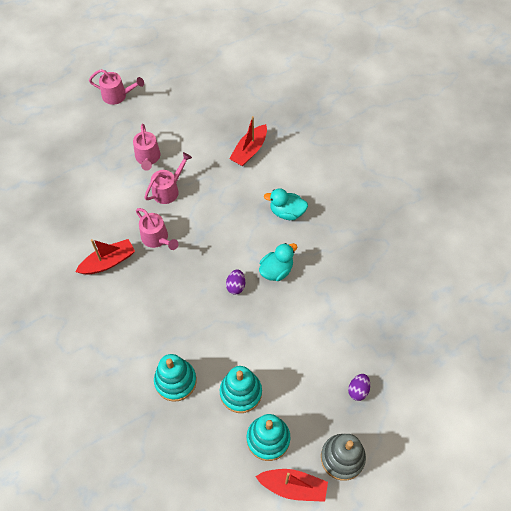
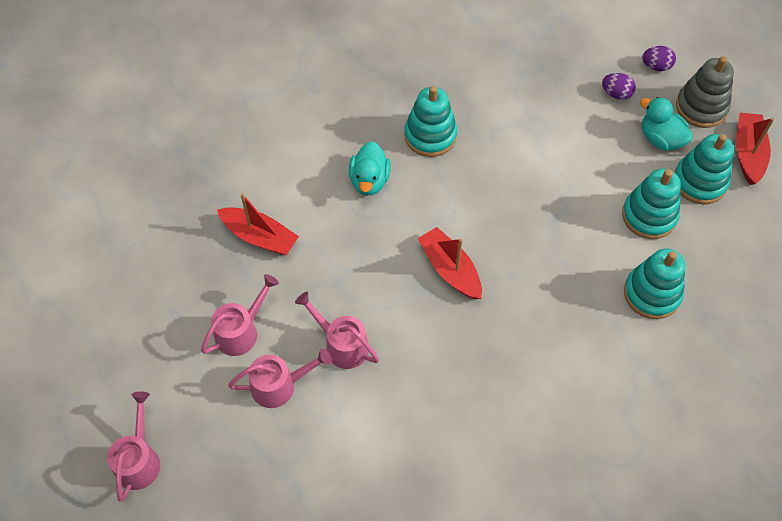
camera: 95 degrees left, 0 degrees up
red boat [75,239,135,275] -> red boat moved to [418,227,482,299]
pink watering can [136,208,178,250] -> pink watering can moved to [201,274,279,356]
purple egg [226,269,245,295] -> purple egg moved to [642,46,676,71]
turquoise duck [259,243,298,281] -> turquoise duck moved to [640,97,693,150]
none -> turquoise stacking toy [404,86,457,157]

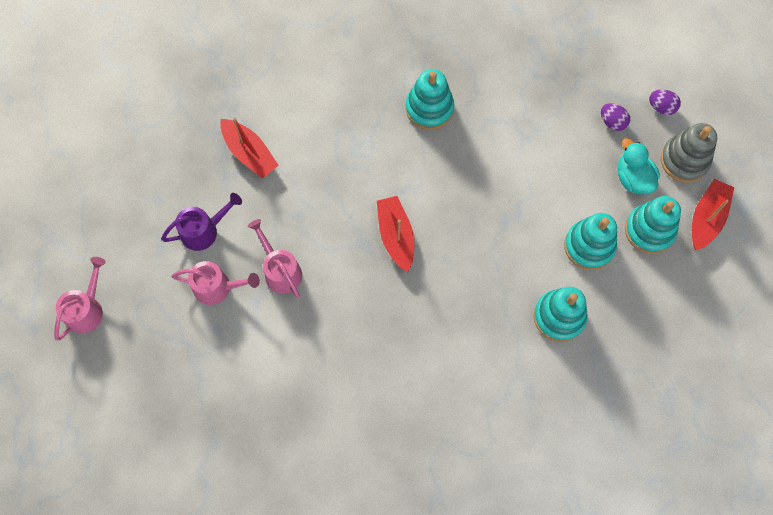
camera: 20 degrees right, 10 degrees up
pink watering can [201,274,279,356] -> purple watering can [161,193,242,251]
turquoise duck [349,141,391,195] -> none

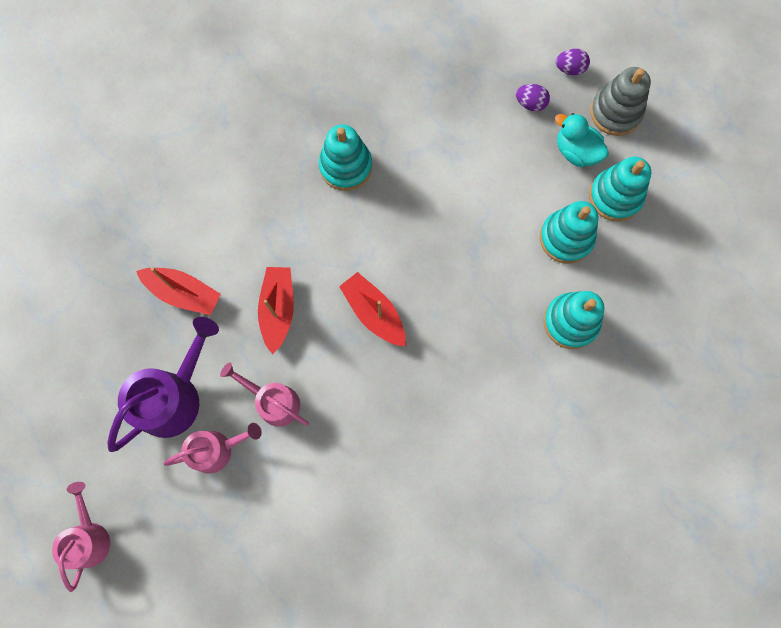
camera: 25 degrees left, 5 degrees up
purple watering can [161,193,242,251] -> purple watering can [107,317,219,452], size x1.56
red boat [692,179,734,250] -> red boat moved to [258,267,294,354]

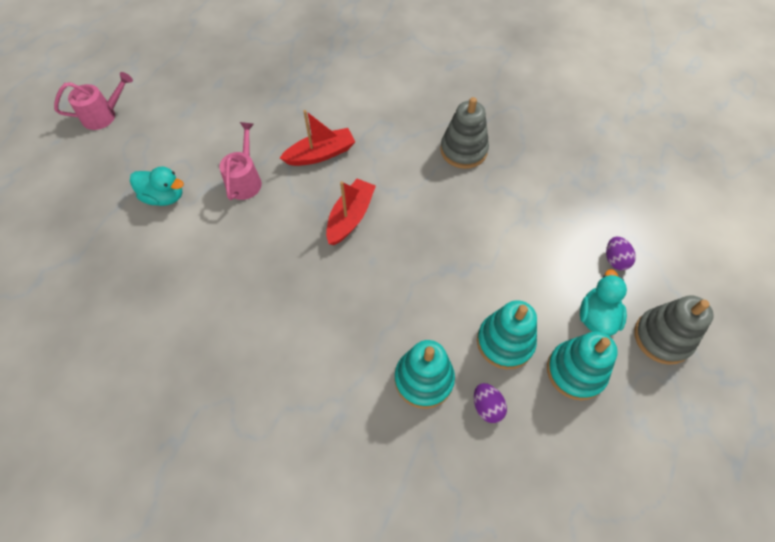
camera: 65 degrees right, 15 degrees down
purple watering can [107,317,219,452] -> none
red boat [136,267,221,315] -> none
pink watering can [164,423,262,473] -> none
turquoise stacking toy [319,124,372,191] -> grey stacking toy [440,97,489,169]
purple egg [556,49,590,75] -> purple egg moved to [474,383,507,423]
none -> turquoise duck [130,166,184,206]

